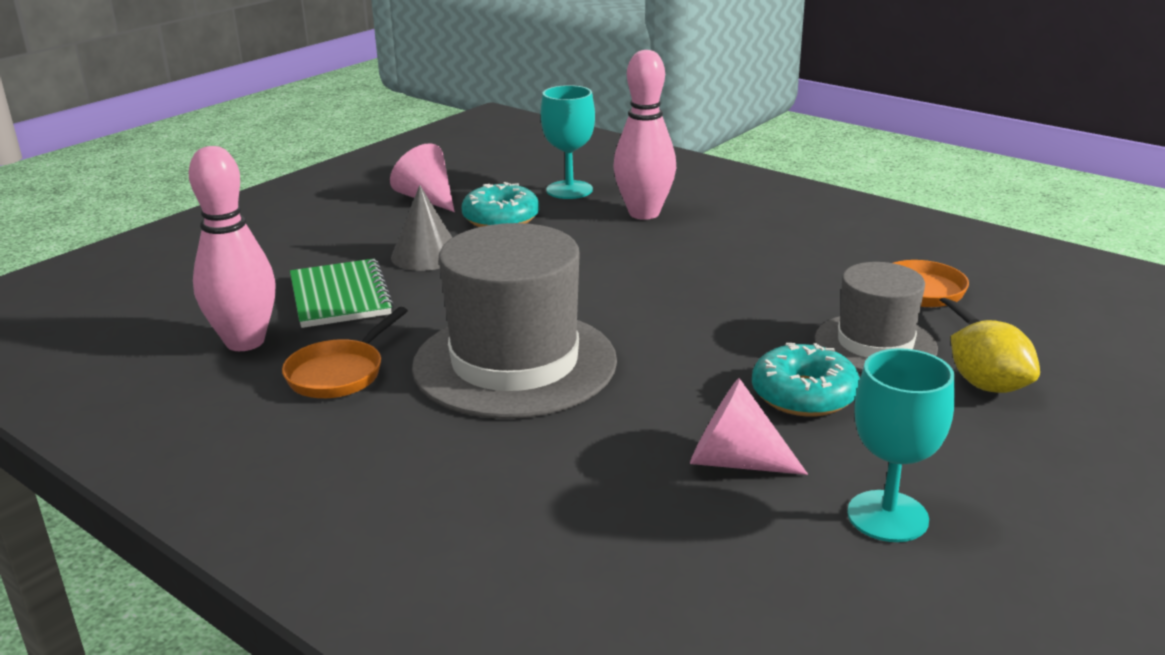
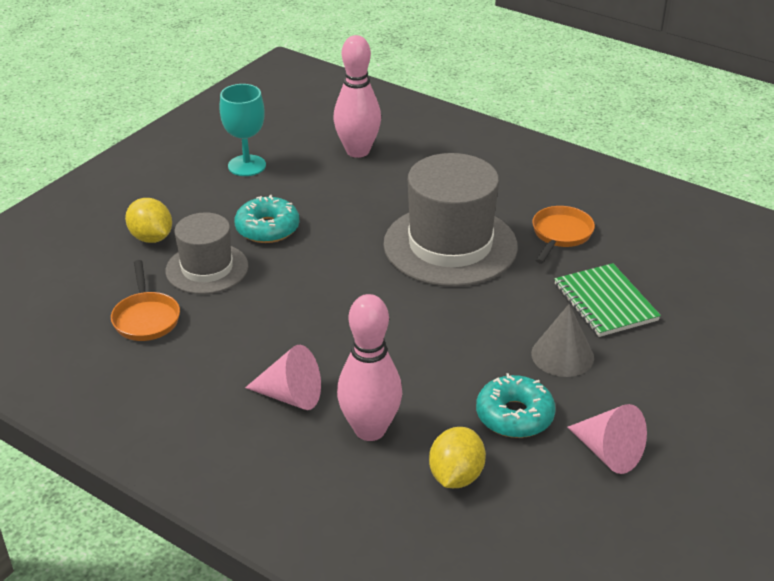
camera: 175 degrees right, 10 degrees up
pink bowling pin [189,146,276,351] -> pink bowling pin moved to [333,35,381,158]
turquoise goblet [541,85,595,199] -> yellow lemon [429,427,486,488]
pink cone [690,378,808,475] -> pink cone moved to [245,345,321,410]

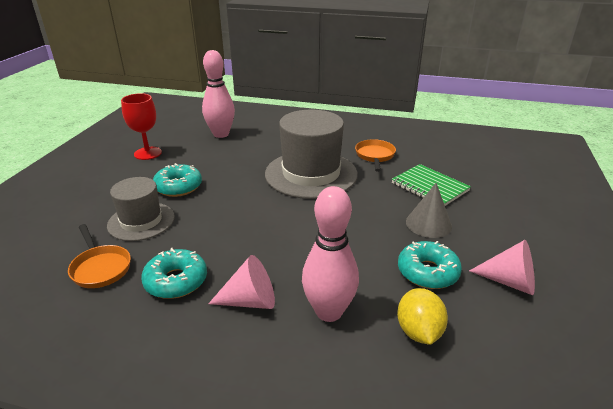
camera: 20 degrees left, 5 degrees down
yellow lemon [125,198,172,243] -> none
turquoise goblet [219,84,266,176] -> red goblet [121,93,162,160]
none -> turquoise donut [141,248,207,299]

